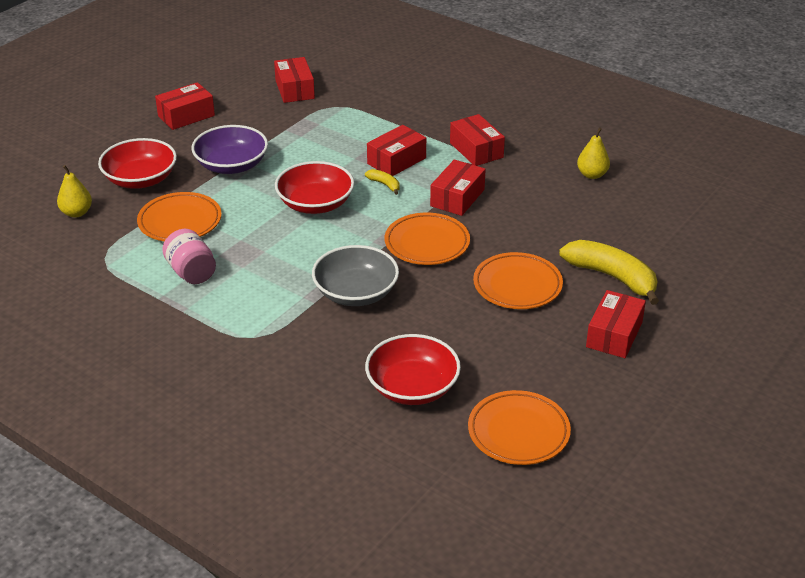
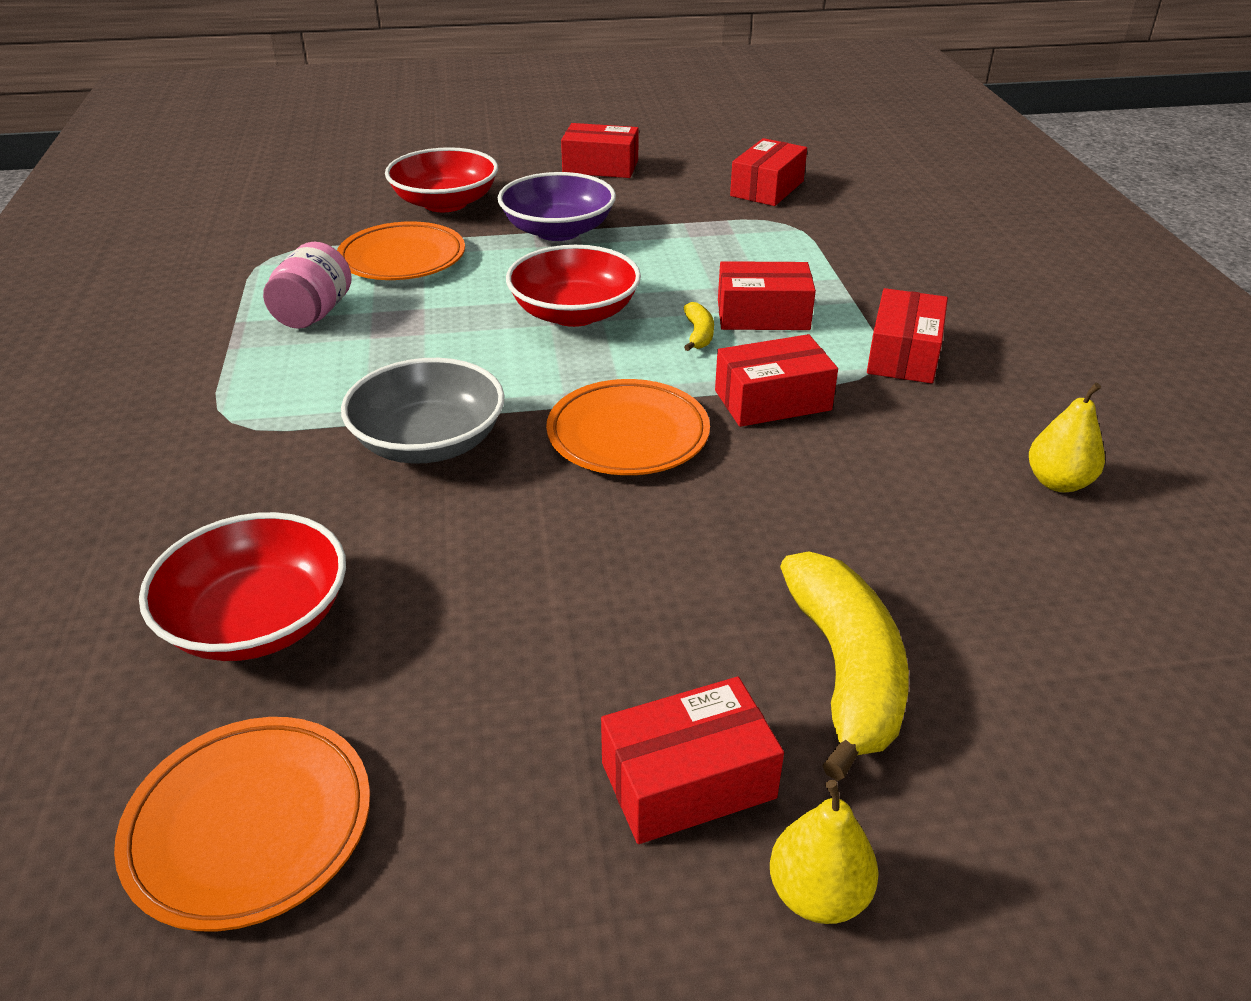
camera: 45 degrees right, 0 degrees up
yellow pear [57,165,92,218] -> yellow pear moved to [770,780,879,924]
orange plate [473,252,563,309] -> none

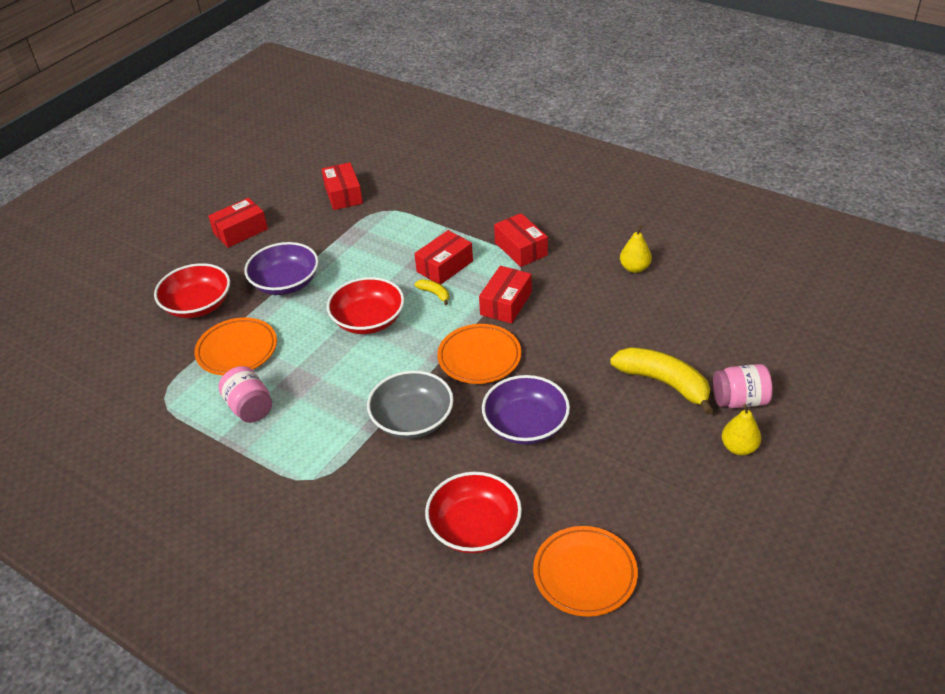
camera: 45 degrees left, 5 degrees up
red box [601,677,784,844] -> none
none -> purple bowl [482,375,570,444]
none -> pink jar [713,364,773,408]

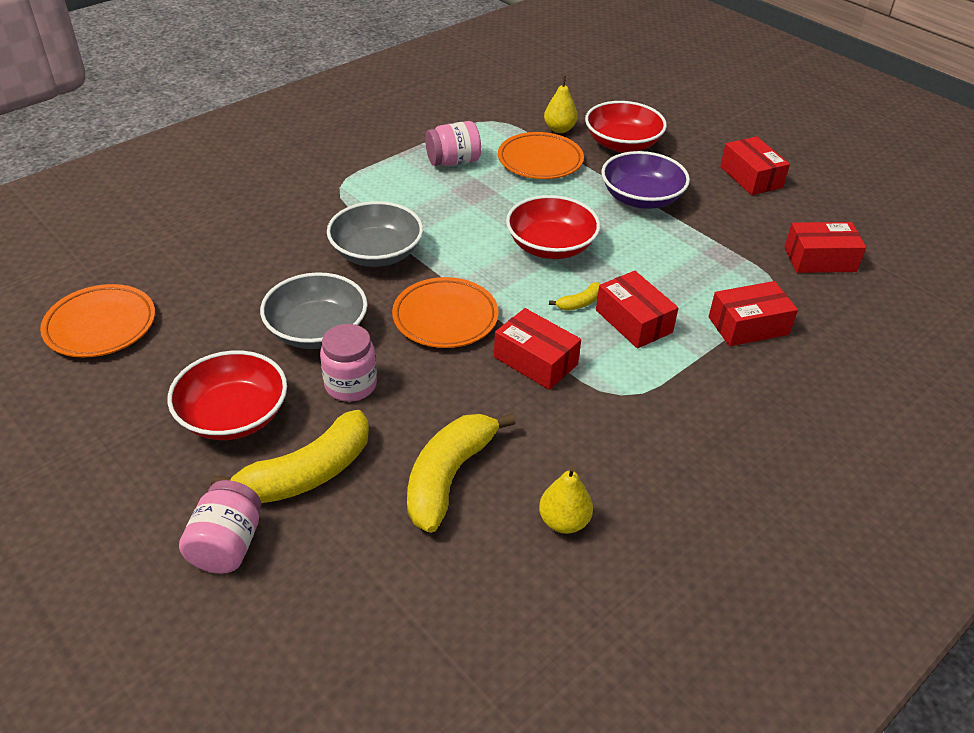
camera: 100 degrees right, 0 degrees up
red bowl [425,472,522,553] -> red bowl moved to [167,351,287,440]
purple bowl [482,375,570,444] -> grey bowl [260,272,367,349]
red box [494,213,548,267] -> red box moved to [709,281,798,346]
yellow pear [722,404,761,455] -> yellow pear moved to [544,76,578,133]
none -> pink jar [320,324,377,402]
none -> yellow banana [407,413,516,533]

